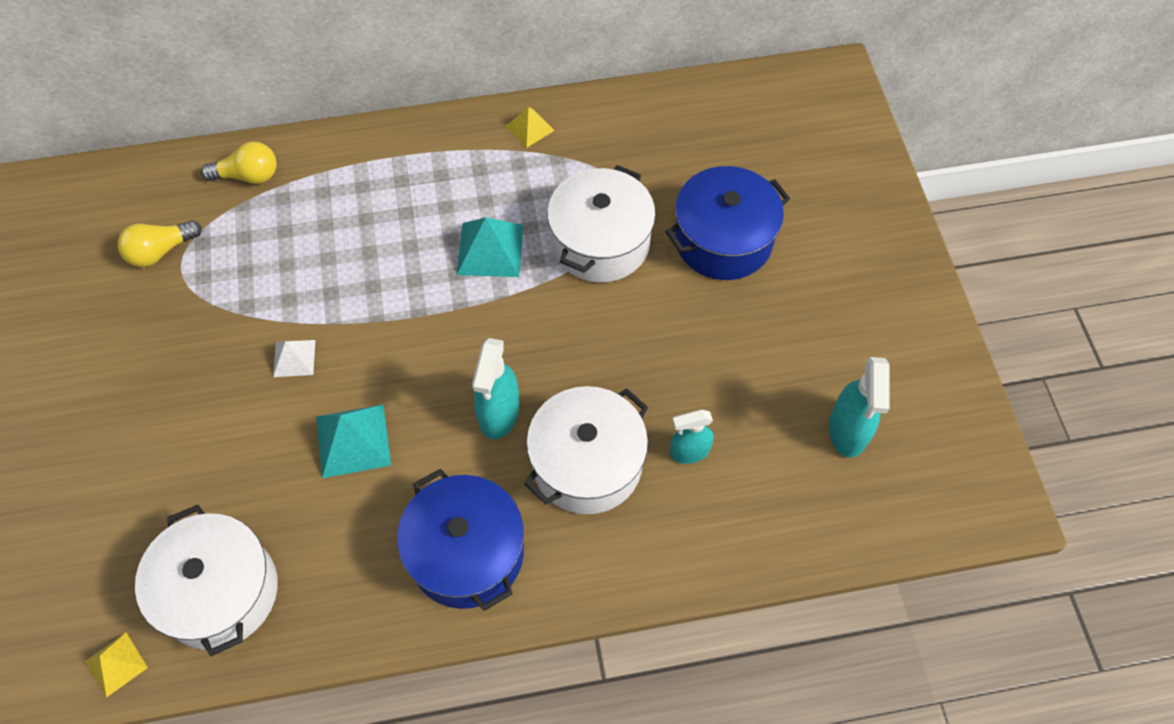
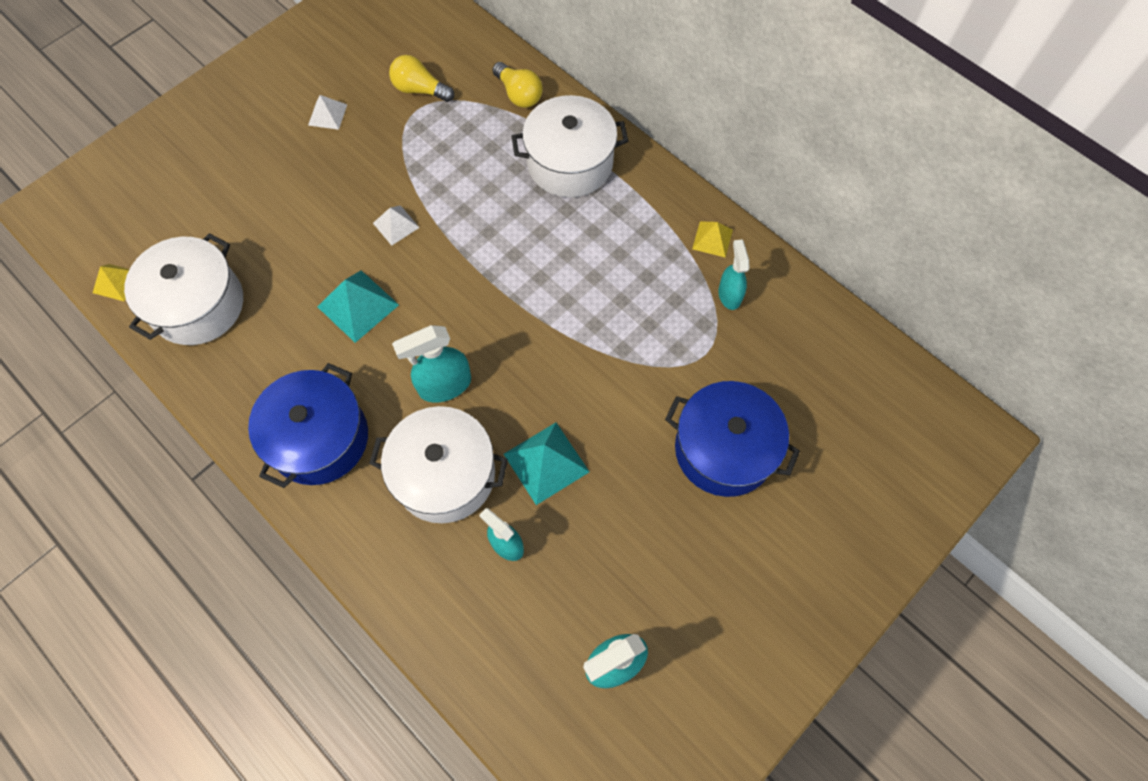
camera: 55 degrees right, 5 degrees up
turquoise pyramid [457,217,524,277] -> turquoise pyramid moved to [504,423,590,505]
white pot [547,165,656,283] -> white pot moved to [512,95,628,198]
none -> white pyramid [308,95,347,130]
none -> turquoise spray bottle [718,239,749,310]

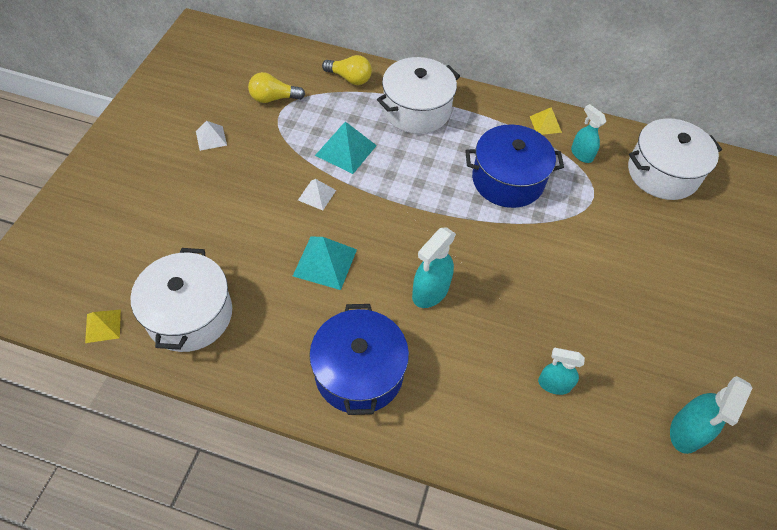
camera: 30 degrees left, 10 degrees down
white pot [369,406,508,523] -> white pot moved to [628,118,722,200]
turquoise pyramid [504,423,590,505] -> turquoise pyramid moved to [315,122,377,174]
blue pot [665,381,800,497] -> blue pot moved to [465,124,564,208]

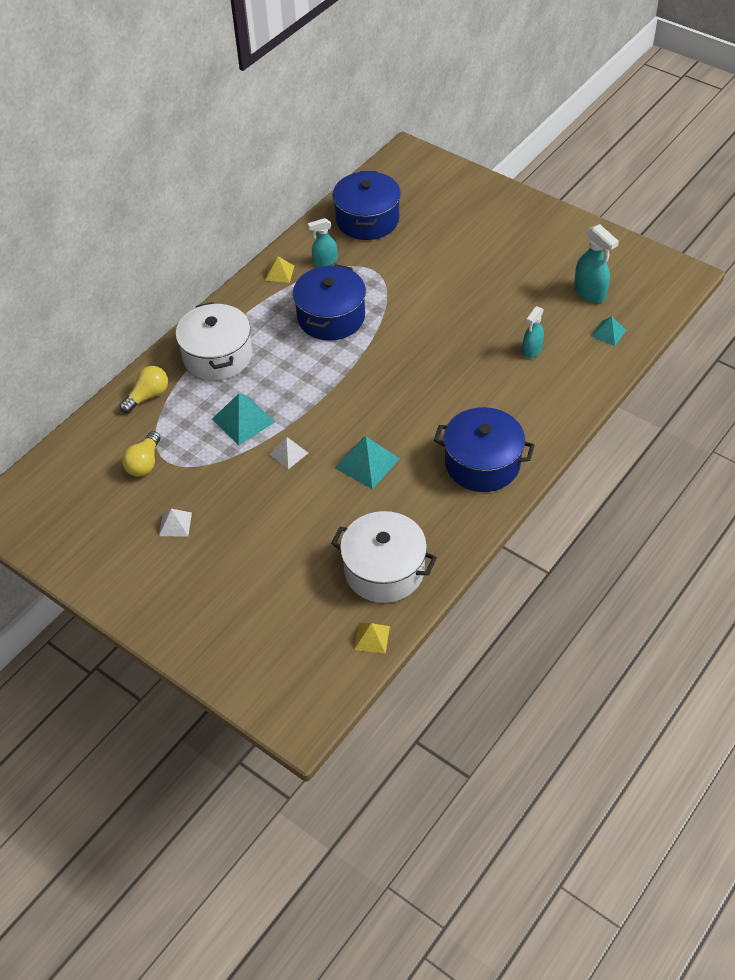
camera: 65 degrees left, 5 degrees down
turquoise spray bottle [412,227,456,308] -> none
white pot [628,118,722,200] -> blue pot [333,171,401,240]
none -> turquoise pyramid [591,316,626,346]

